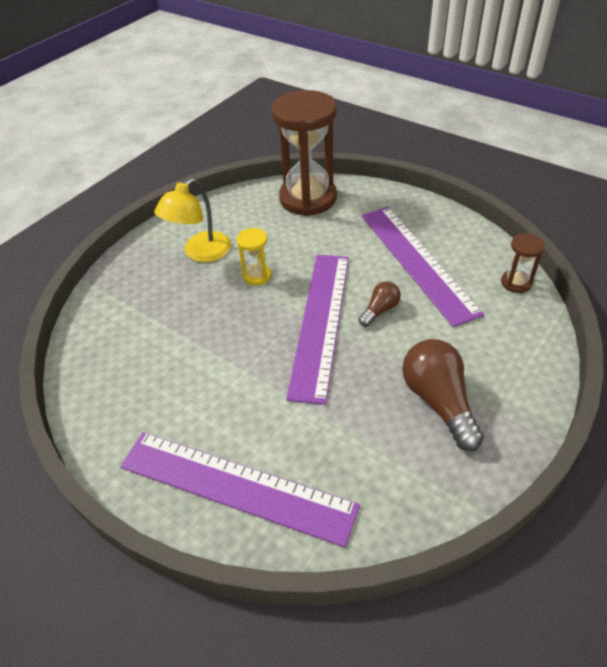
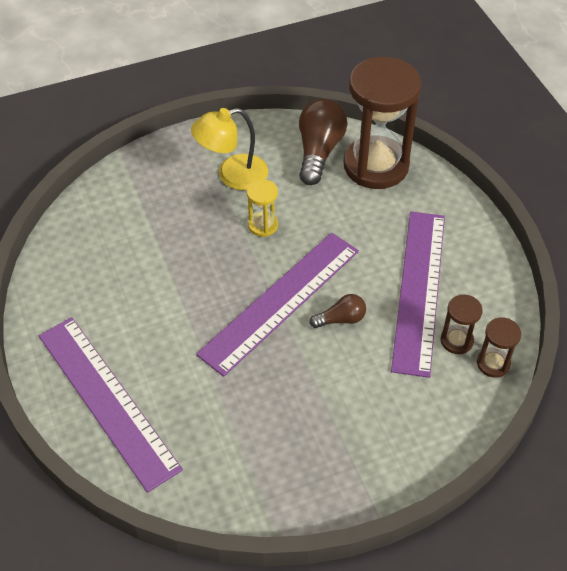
camera: 30 degrees right, 5 degrees up
brown light bulb [402,339,484,451] -> brown light bulb moved to [299,99,348,185]
none -> brown hourglass [441,294,483,354]

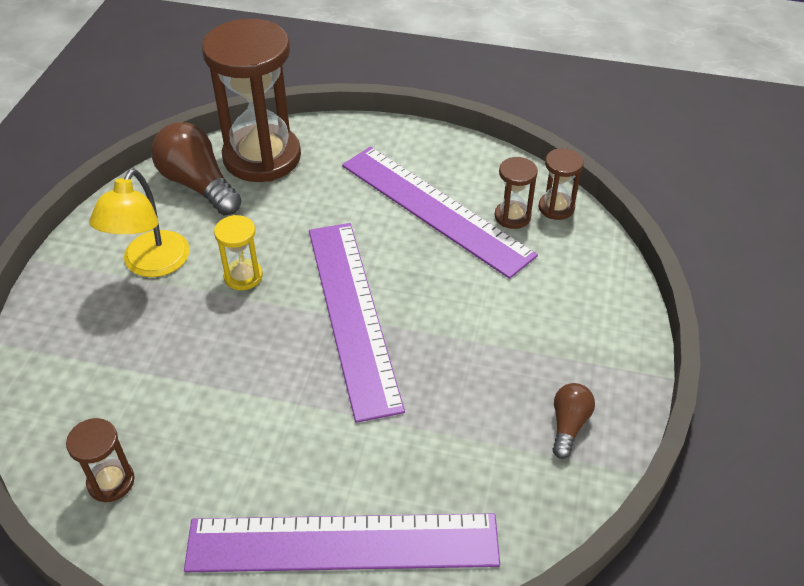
camera: 55 degrees left, 5 degrees down
brown light bulb [310,294,366,328] -> brown light bulb moved to [552,383,595,459]
none -> brown hourglass [66,418,135,502]

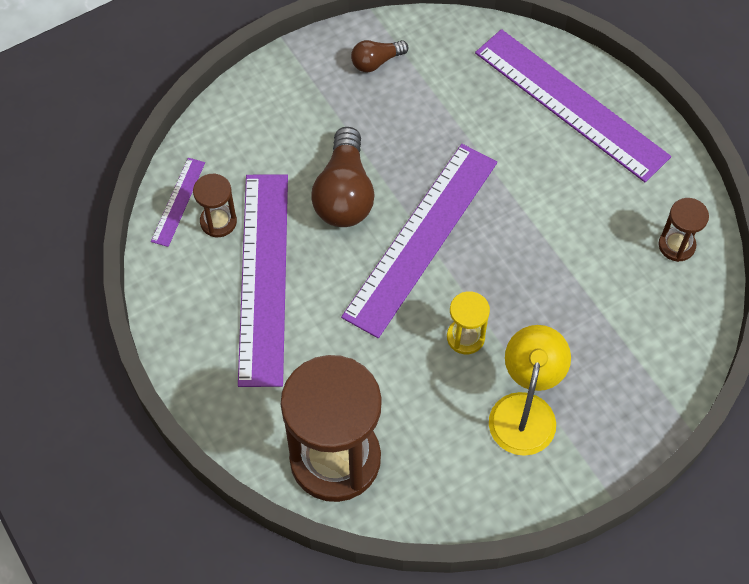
camera: 135 degrees left, 15 degrees up
yellow lamp [89,169,190,277] -> yellow lamp turned 45 degrees counterclockwise [489,325,571,456]
brown light bulb [151,122,242,215] -> brown light bulb moved to [311,127,374,227]
brown hourglass [539,148,584,220] -> purple ruler [151,158,205,247]

